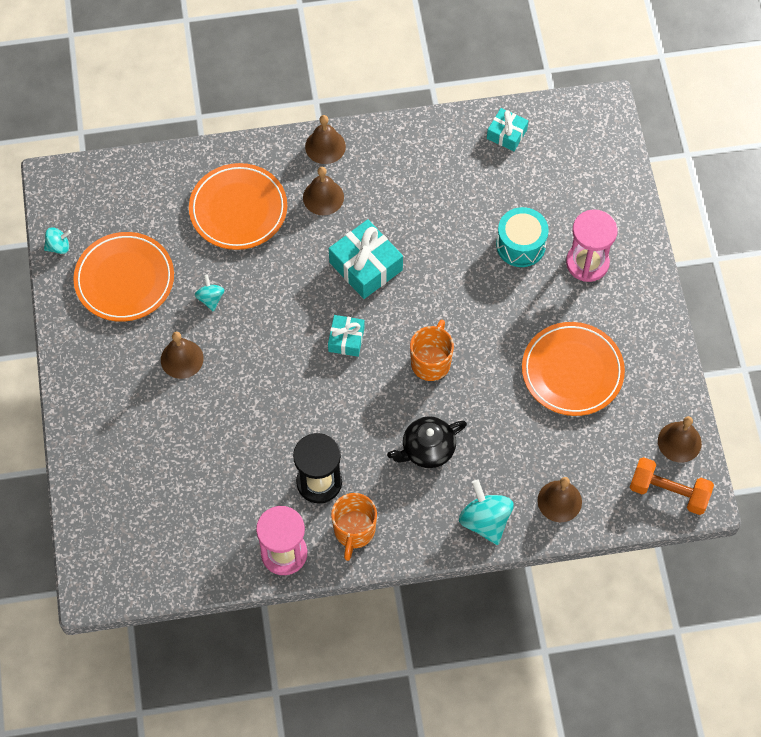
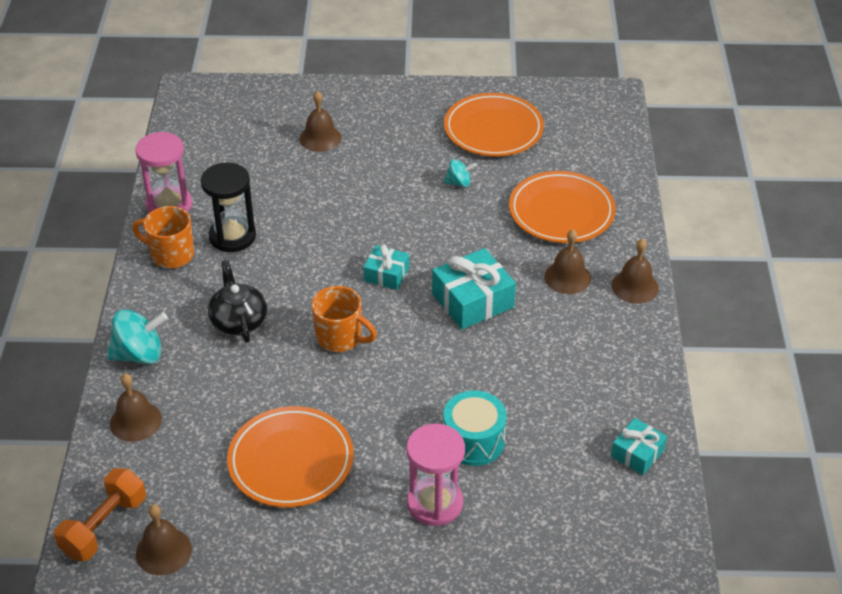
camera: 100 degrees right, 20 degrees down
turquoise spinning top [44,227,71,254] -> none
brown bell [161,332,204,379] -> brown bell moved to [299,91,342,152]

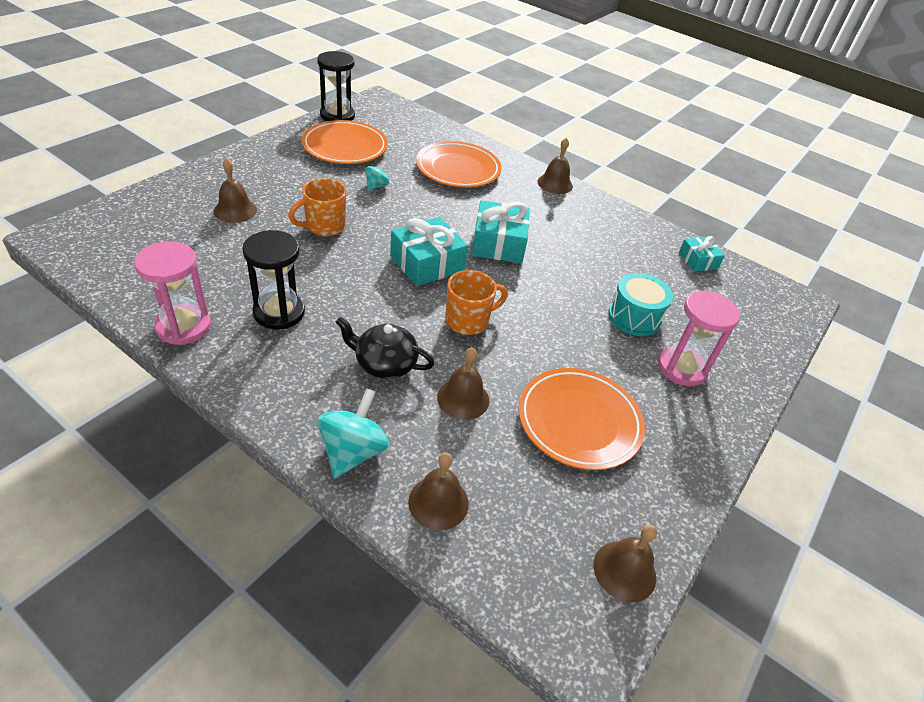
camera: 60 degrees left, 0 degrees up
orange dumbbell [54,468,146,561] -> none
orange mug [132,206,194,268] -> orange mug moved to [288,178,346,236]
turquoise gift [363,244,409,290] -> turquoise gift [390,217,468,286], size x1.69
brown bell [544,229,591,294] -> brown bell moved to [437,347,489,420]
none -> black hourglass [317,51,355,121]

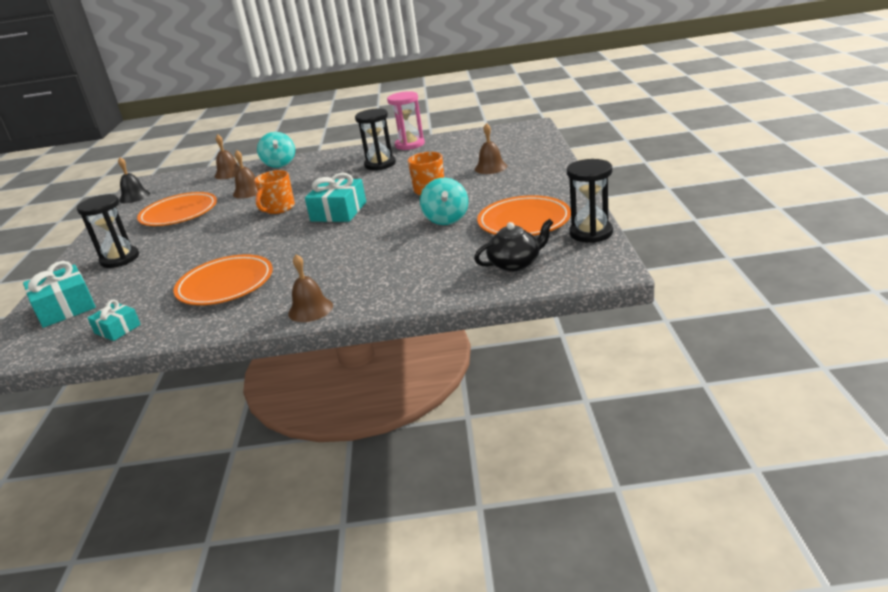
camera: 150 degrees right, 15 degrees down
black teapot [336,317,434,379] -> black teapot moved to [474,219,554,272]
turquoise spinning top [365,161,390,191] -> turquoise spinning top [420,178,468,225], size x1.78
orange plate [416,141,501,188] -> orange plate moved to [174,254,273,305]
turquoise gift [472,200,530,263] -> turquoise gift moved to [23,261,96,328]
brown bell [593,525,657,602] -> black bell [118,157,150,203]
turquoise drum [608,273,673,336] -> none
pink hourglass [658,290,740,386] -> black hourglass [77,194,139,268]

